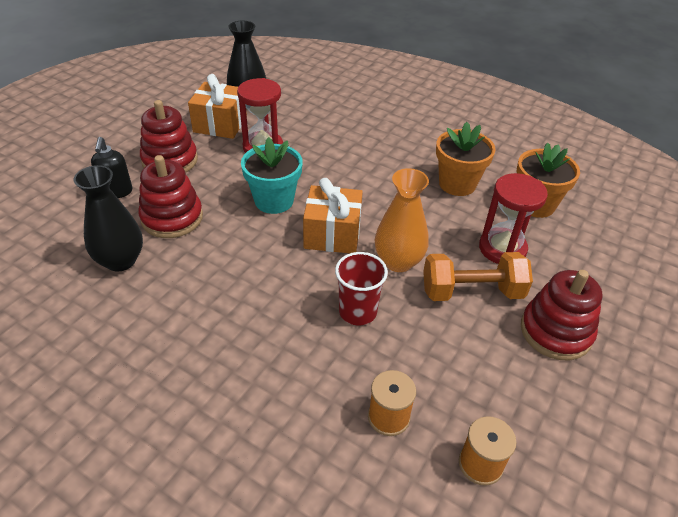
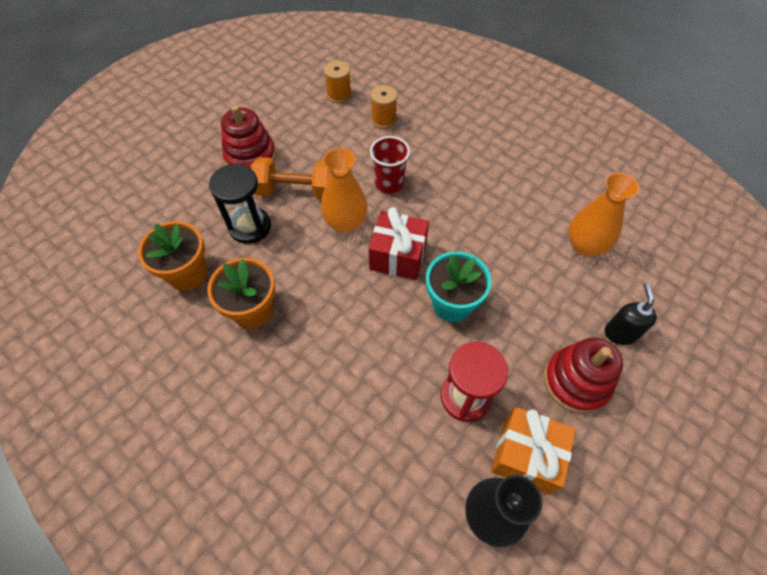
camera: 170 degrees left, 15 degrees up
black vase [73,165,143,272] -> orange vase [568,172,640,257]
red stacking toy [138,155,203,238] -> none
orange gift [303,178,363,253] -> red gift [368,207,429,280]
red hourglass [479,173,548,264] -> black hourglass [209,163,271,244]

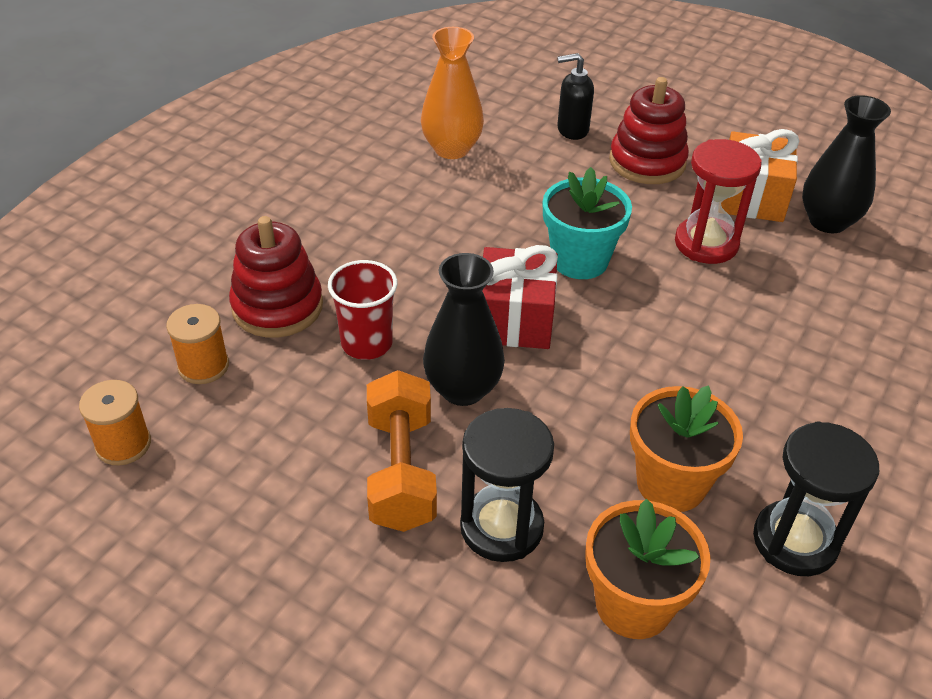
camera: 100 degrees left, 15 degrees down
red stacking toy [221,105,276,168] -> red stacking toy moved to [229,216,323,338]
orange vase [321,148,368,233] -> black vase [423,253,505,406]
none -> black hourglass [753,421,879,576]

